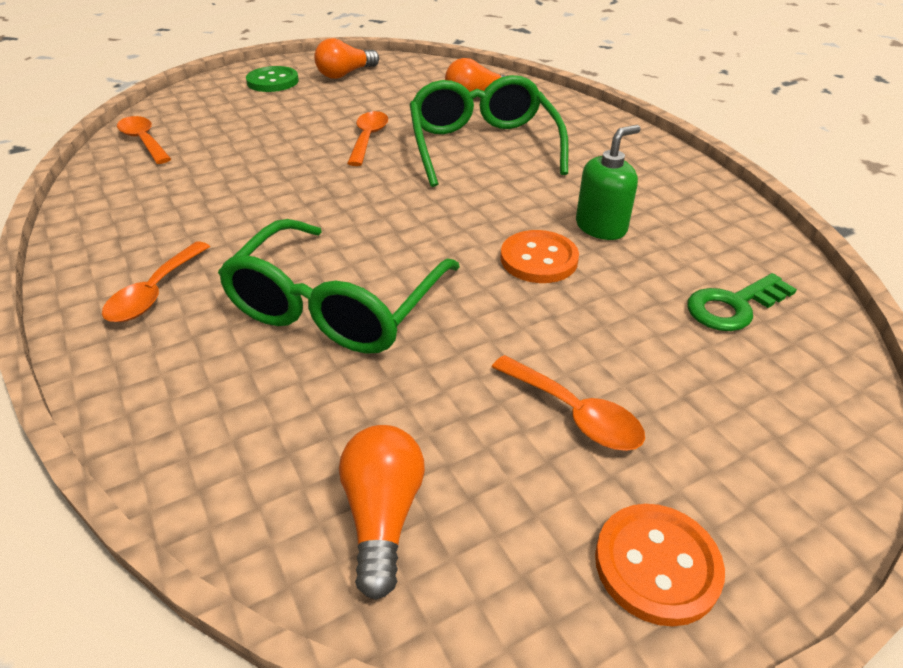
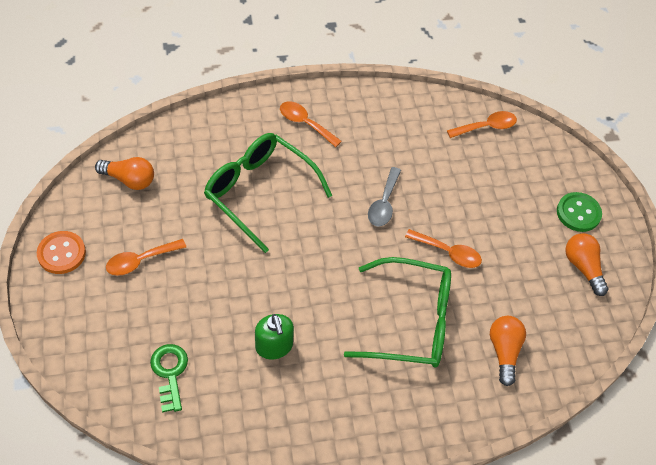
camera: 105 degrees right, 15 degrees up
orange button [501,230,579,283] -> none
none -> grey spoon [368,167,401,227]

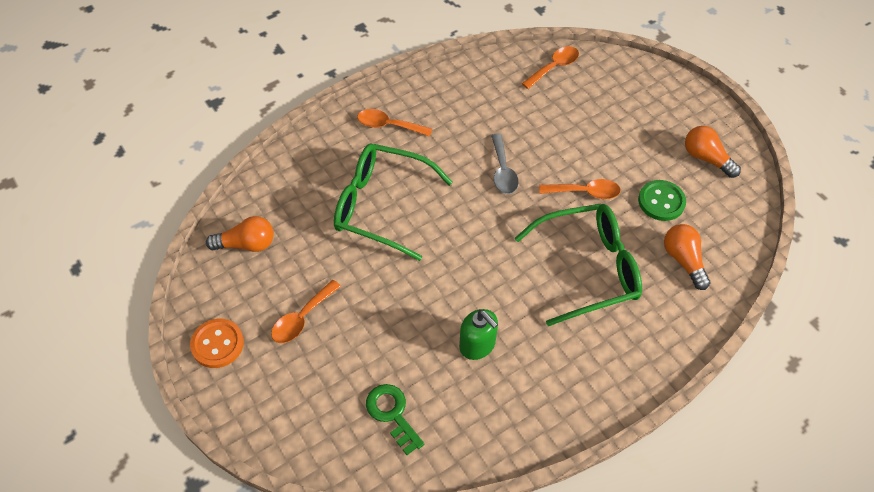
camera: 20 degrees left, 0 degrees up
green button [557,192,602,232] -> green button moved to [638,180,686,221]

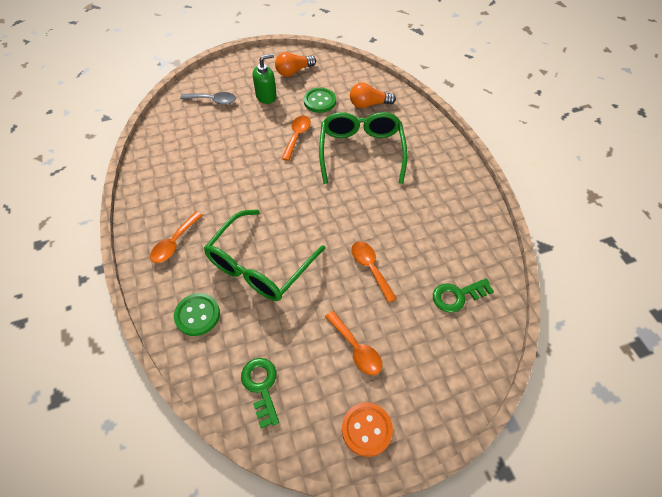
camera: 75 degrees left, 0 degrees up
orange light bulb [206,216,274,252] -> green key [241,358,279,428]
green soap dispenser [459,309,498,360] -> green soap dispenser moved to [253,54,277,104]
grey spoon [491,134,519,194] -> grey spoon moved to [180,92,236,105]
orange spoon [522,46,579,89] -> orange spoon moved to [351,241,397,303]
none -> green button [174,293,220,336]

